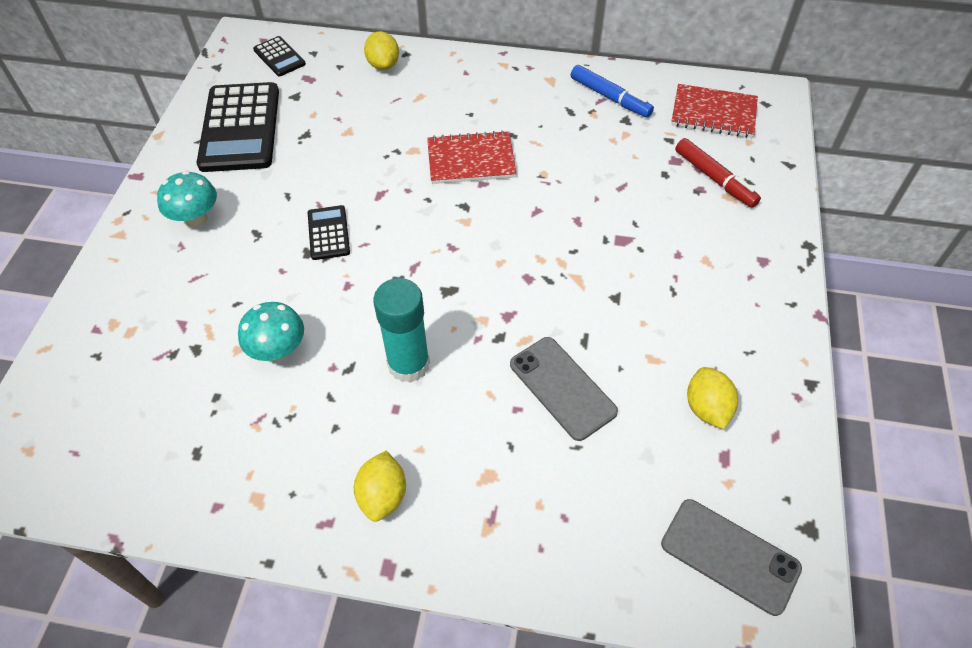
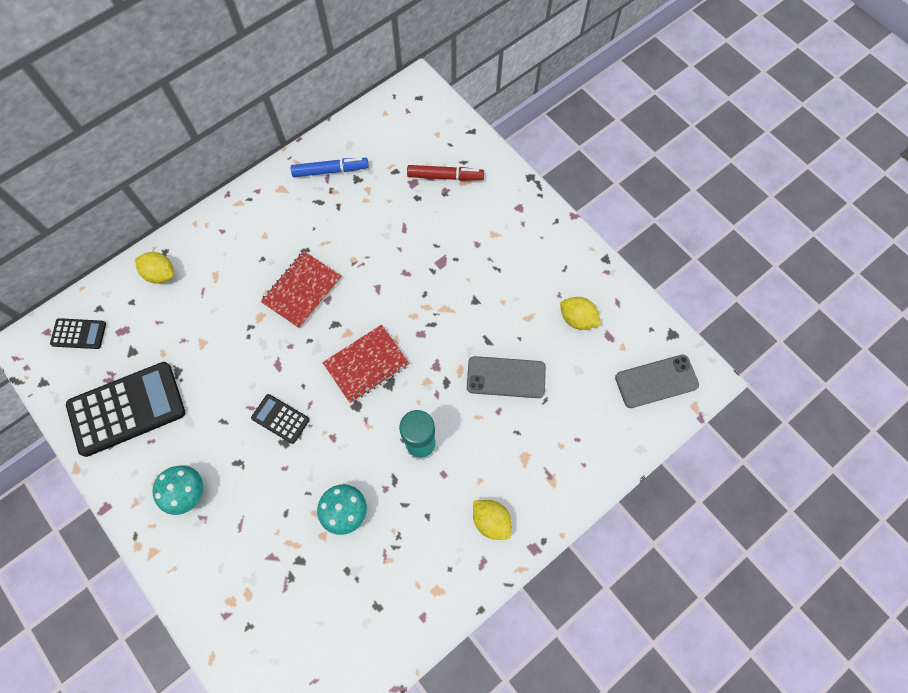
camera: 50 degrees left, 15 degrees up
black calculator [197,82,279,172] -> black calculator turned 60 degrees counterclockwise [66,362,185,457]
red notebook [671,84,758,138] -> red notebook moved to [322,325,409,403]

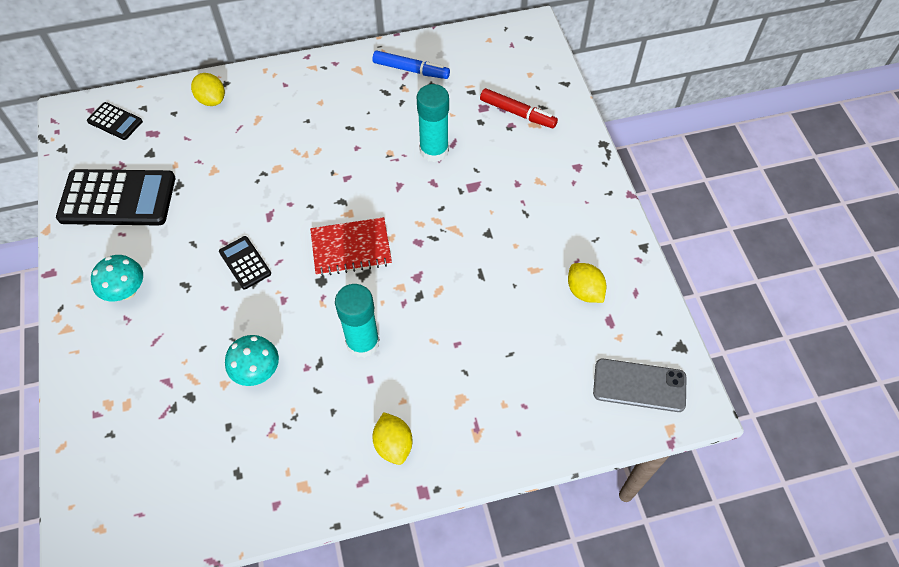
camera: 25 degrees right, 10 degrees down
red notebook [261,251,341,329] -> none
grey phone [467,356,546,398] -> none
none -> turquoise glue stick [417,84,449,162]

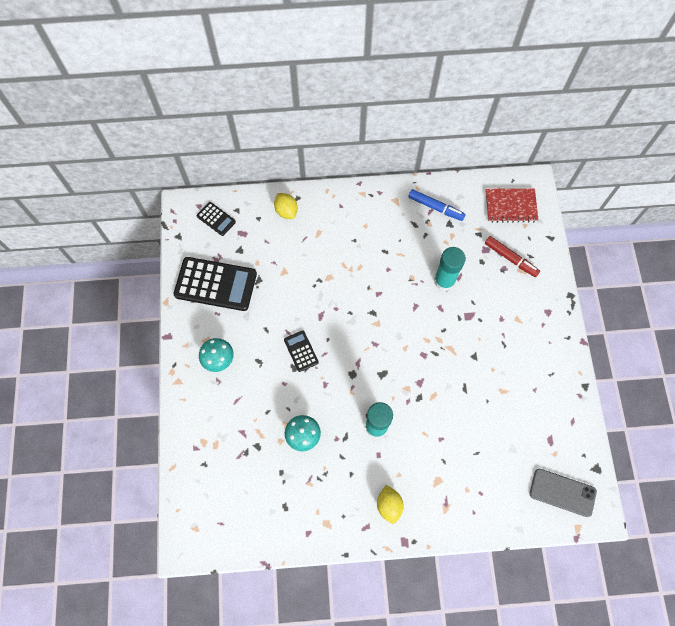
camera: 10 degrees right, 10 degrees up
red notebook [310,217,392,277] -> red notebook moved to [485,188,538,223]
yellow lemon [568,263,606,303] -> none

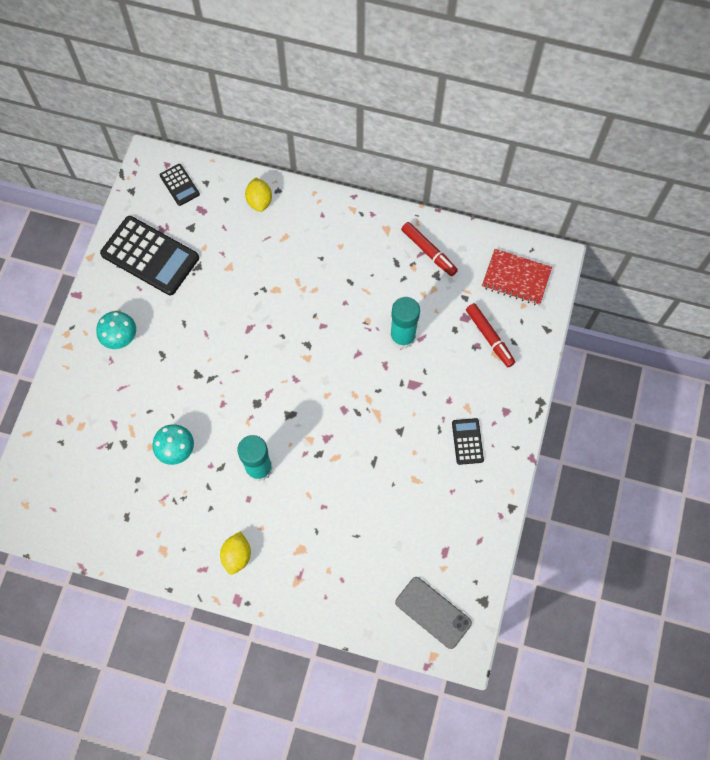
camera: 20 degrees right, 0 degrees up
black calculator [284,330,319,372] -> black calculator moved to [452,418,484,465]
blue marker [408,189,466,221] -> red marker [401,222,458,276]

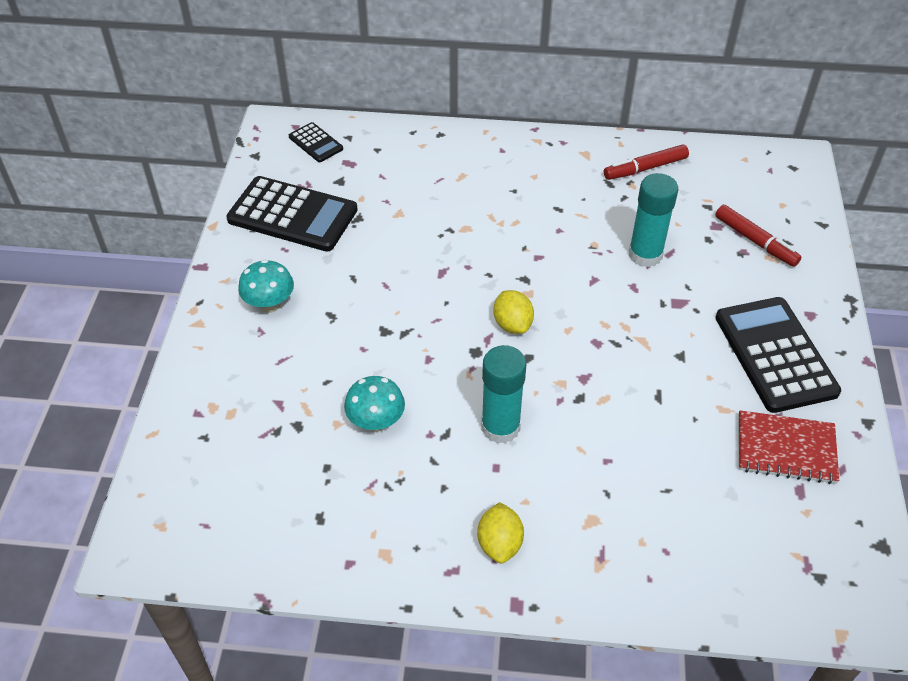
camera: 10 degrees left, 20 degrees down
yellow lemon [245,178,272,212] -> yellow lemon moved to [493,290,534,334]
grey phone [395,577,472,649] -> none
red marker [401,222,458,276] -> red marker turned 120 degrees clockwise [604,144,689,180]
black calculator [452,418,484,465] -> black calculator [716,297,841,413], size x2.05
red notebook [482,249,552,306] -> red notebook moved to [738,410,839,484]

